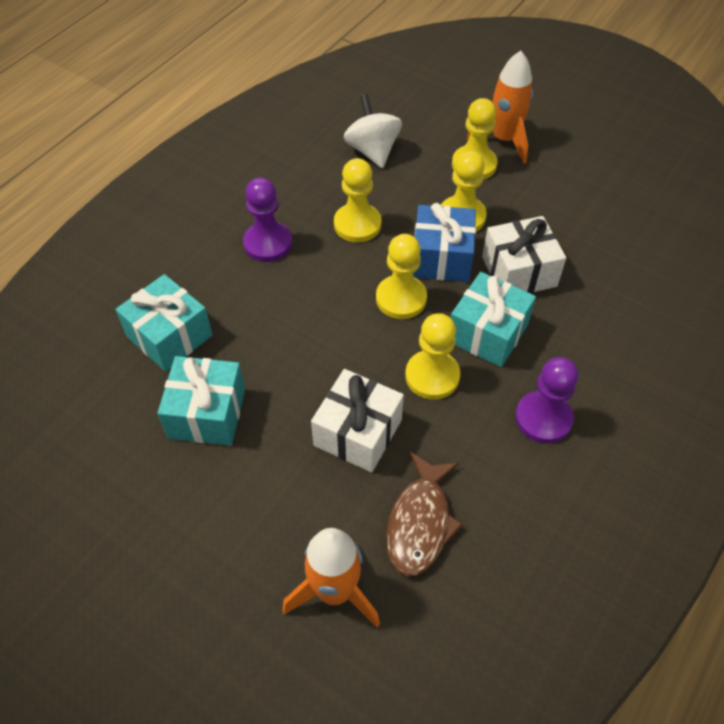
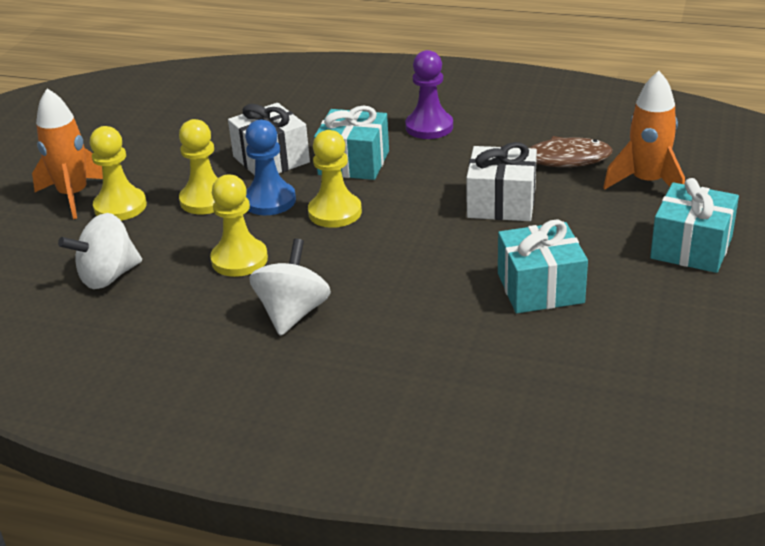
camera: 105 degrees left, 20 degrees down
turquoise gift [115,274,212,372] -> turquoise gift moved to [650,178,739,273]
purple pawn [243,177,292,262] -> white spinning top [249,239,331,336]
yellow pawn [405,313,460,400] -> none
blue gift [413,203,476,282] -> blue pawn [245,120,296,215]

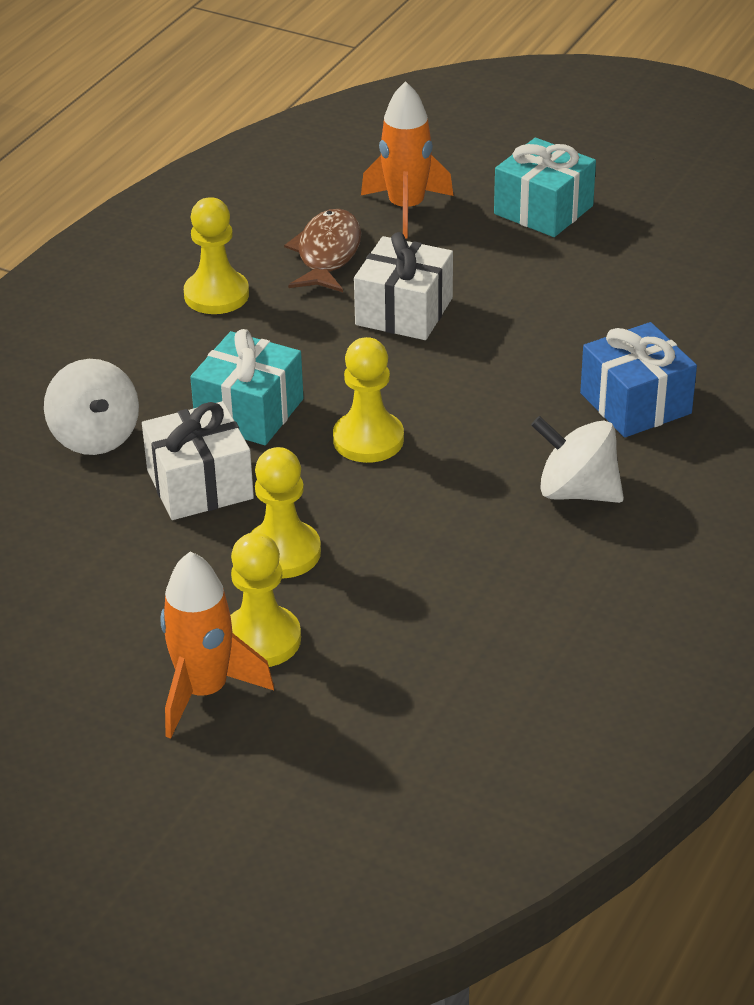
camera: 80 degrees left, 5 degrees up
white spinning top [58,213,142,289] -> white spinning top moved to [44,359,139,455]
yellow pawn [210,174,268,277] -> yellow pawn moved to [184,197,249,314]
blue pawn [245,120,296,215] -> none
purple pawn [405,50,453,139] -> none
turquoise gift [498,219,588,313] -> none
none -> blue gift [580,322,697,438]

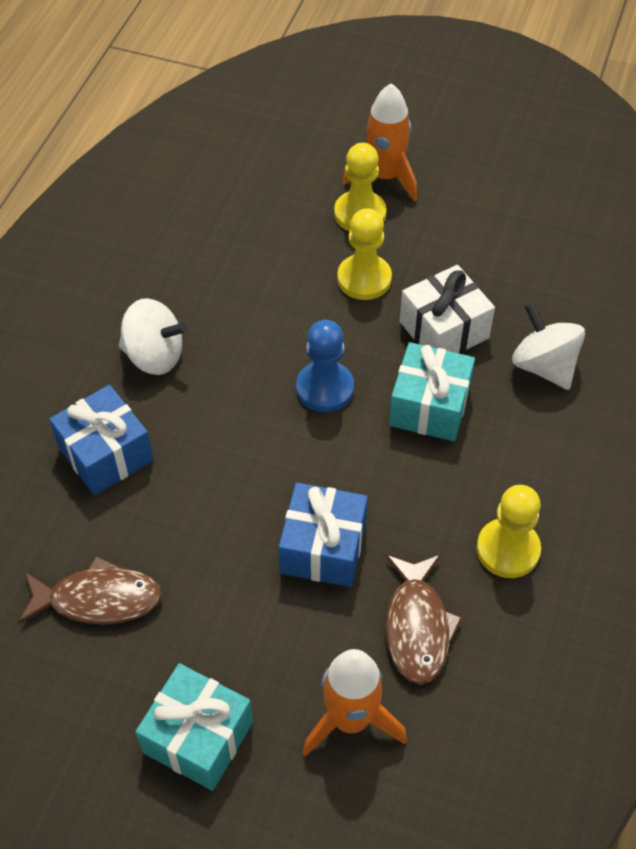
camera: 170 degrees right, 15 degrees up
yellow pawn [333,337,404,463] -> blue pawn [296,320,354,412]
white gift [354,232,453,340] -> blue gift [279,482,368,587]
none -> brown fish [18,556,162,625]

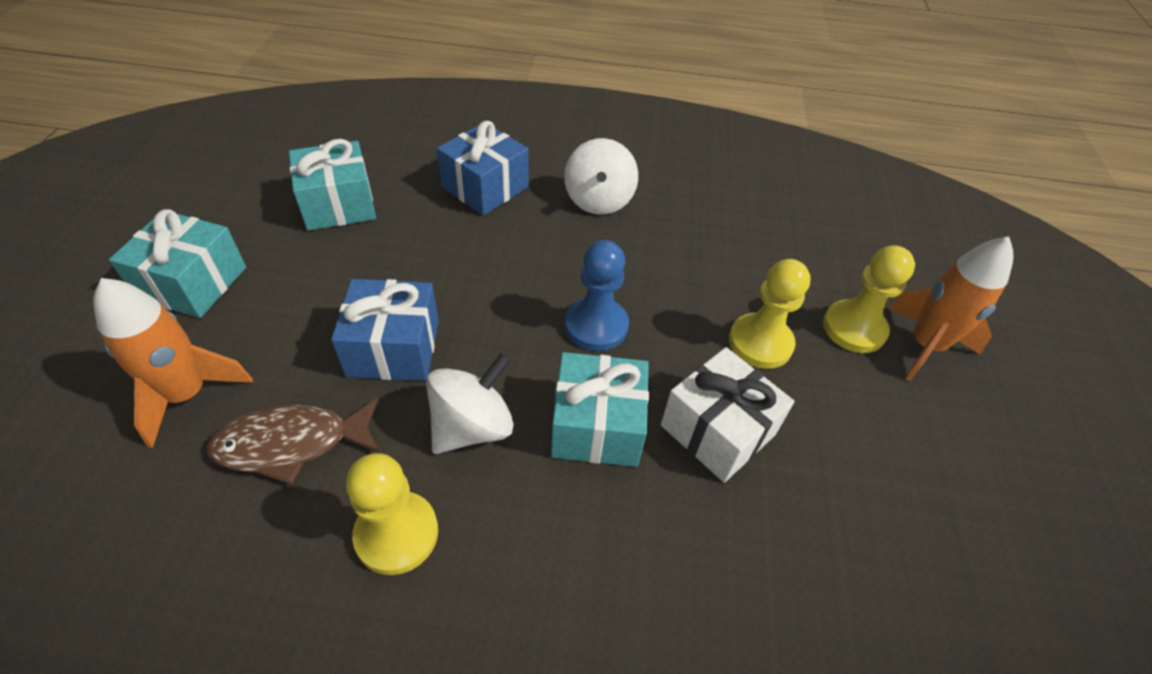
camera: 75 degrees right, 5 degrees down
brown fish [18,556,162,625] -> turquoise gift [289,139,376,231]
white spinning top [512,302,585,390] -> white spinning top moved to [426,353,514,454]

